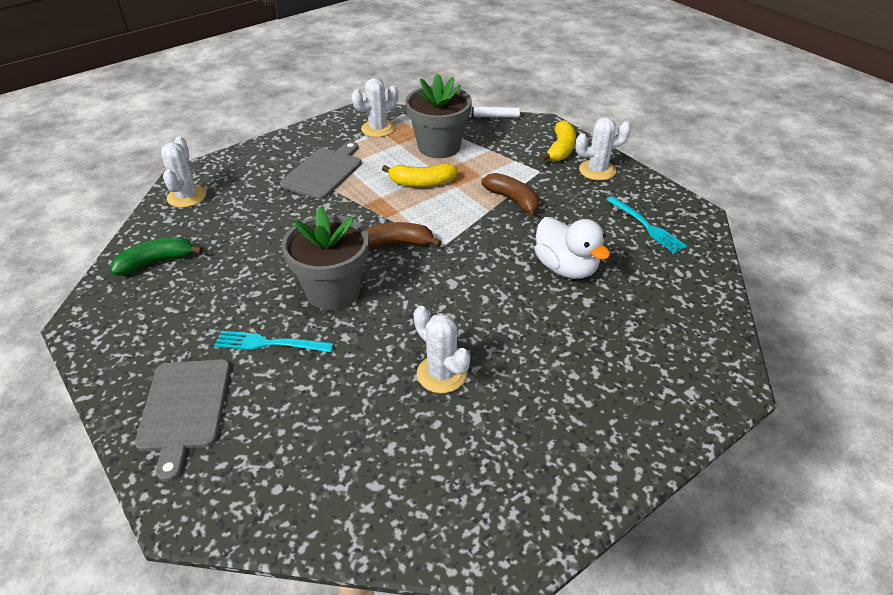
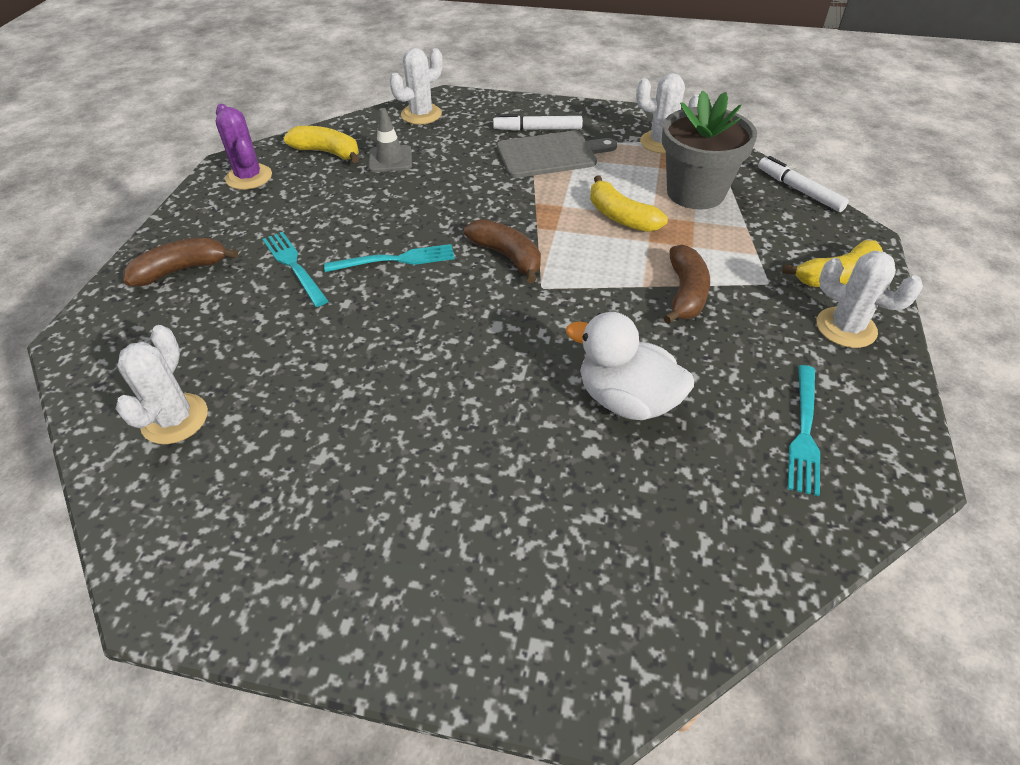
camera: 50 degrees right, 5 degrees up
green banana [111,237,203,275] -> yellow banana [284,126,359,163]
grey cutting board [135,359,230,482] -> brown banana [123,238,238,286]
grey flower pot [282,207,369,310] -> turquoise fork [324,244,455,272]
white cactus [413,306,470,393] -> white cactus moved to [116,325,208,444]
white duck [535,217,610,279] -> white duck turned 105 degrees clockwise [566,312,694,420]
none -> purple cactus [216,104,272,190]
none -> grey traffic cone [369,108,412,172]
none -> white marker [493,114,583,131]

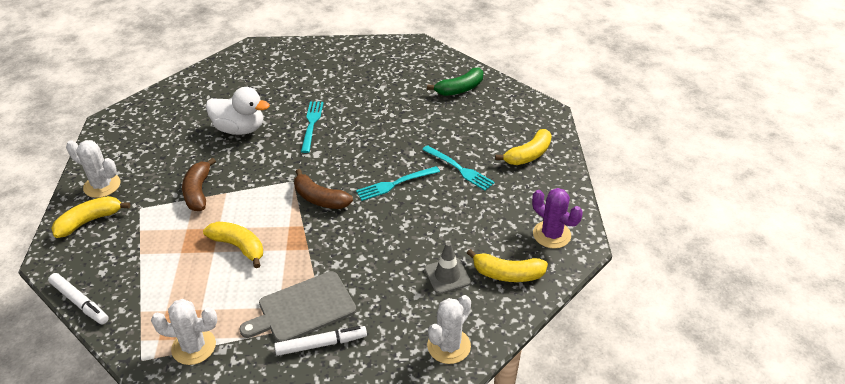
camera: 165 degrees right, 5 degrees down
white cactus [116,325,208,444] -> green banana [427,68,483,96]
brown banana [123,238,238,286] -> yellow banana [495,129,552,165]
grey flower pot [662,91,757,210] -> none
turquoise fork [788,365,820,496] -> turquoise fork moved to [301,101,324,153]

